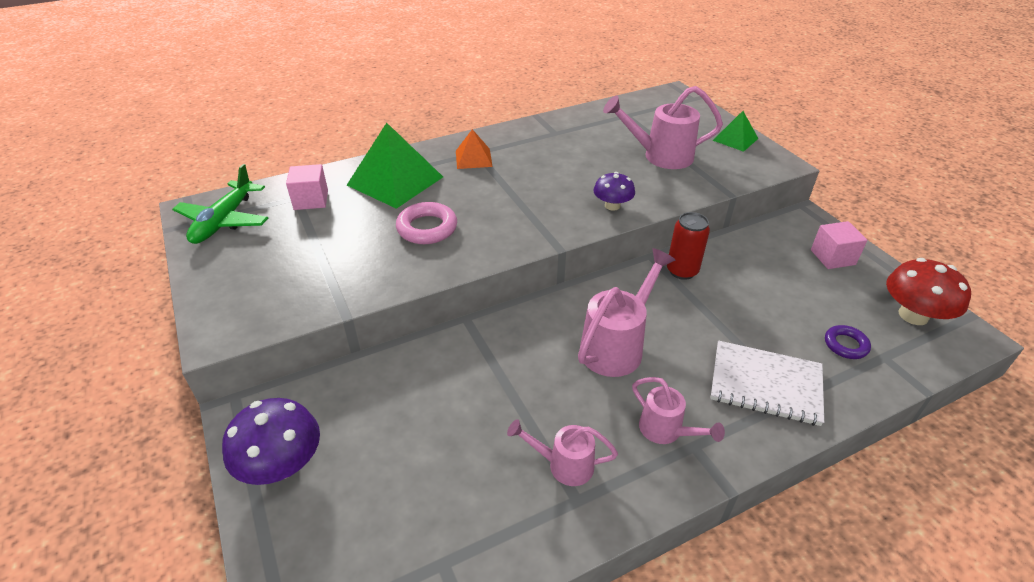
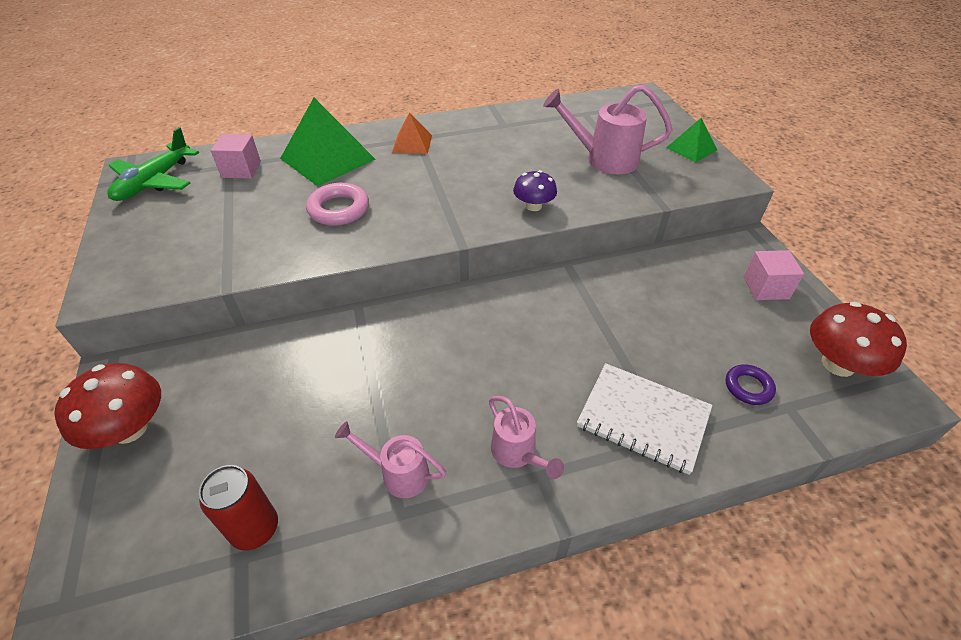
camera: 10 degrees right, 5 degrees up
purple mushroom [222,398,320,485] -> red mushroom [54,363,161,449]
pink watering can [578,248,675,377] -> none
red can [667,212,710,280] -> red can moved to [199,465,278,551]

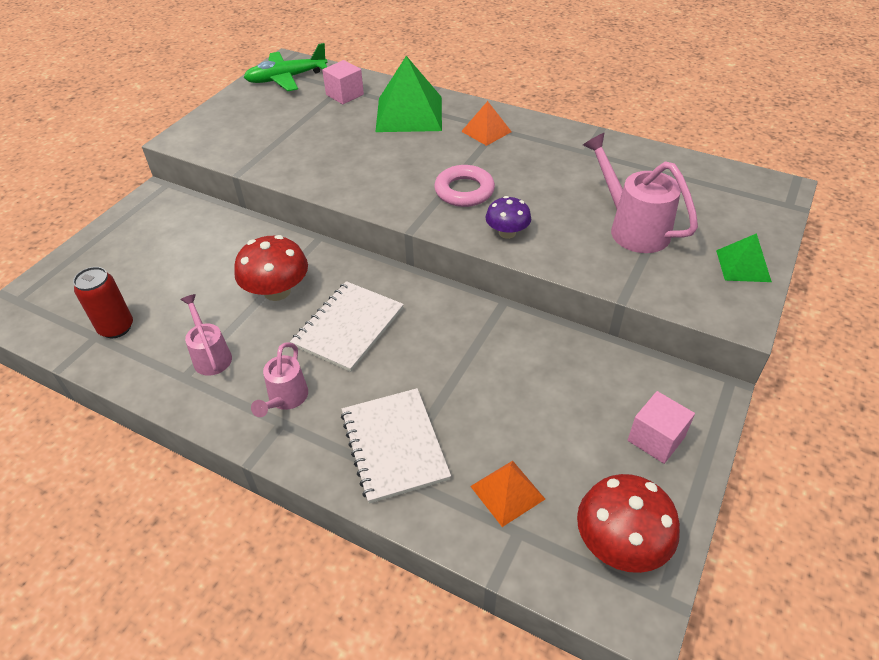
camera: 45 degrees right, 0 degrees up
red mushroom [54,363,161,449] -> red mushroom moved to [234,235,308,301]
pink ring [306,183,369,226] -> pink ring moved to [434,165,495,207]
purple ring [726,364,776,405] -> orange pyramid [470,461,545,527]
none -> white notebook [290,281,404,372]

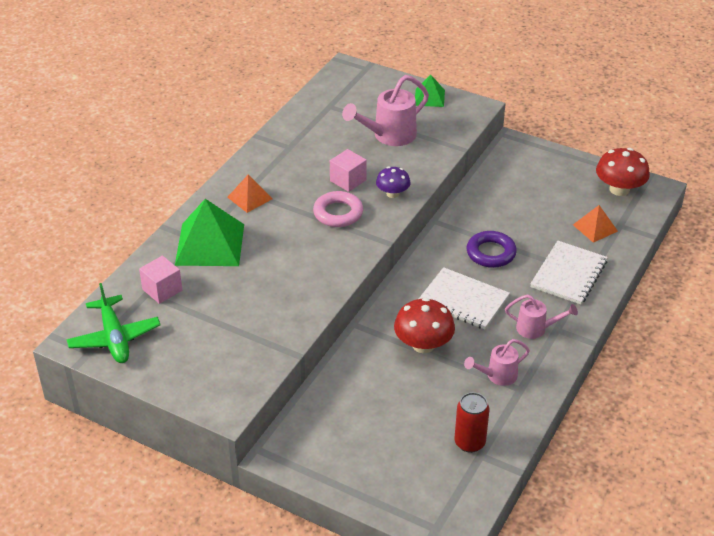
camera: 90 degrees left, 5 degrees down
white notebook [341,388,451,504] -> white notebook turned 45 degrees counterclockwise [530,241,608,305]
pink cube [628,391,695,464] -> pink cube moved to [330,149,367,192]
none -> purple ring [467,231,517,268]

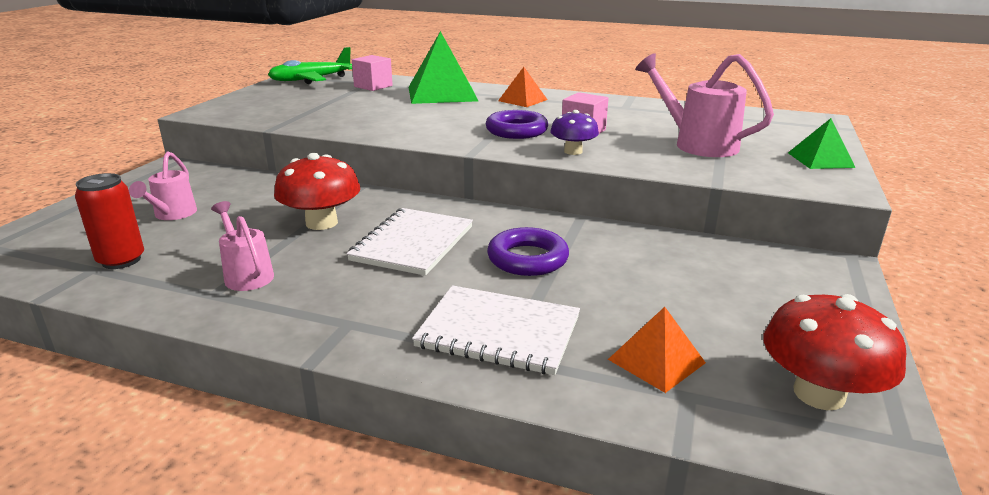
camera: 80 degrees right, 15 degrees down
pink ring [313,191,363,227] -> purple ring [486,110,548,139]
pink watering can [505,294,578,339] -> pink watering can moved to [129,151,197,220]

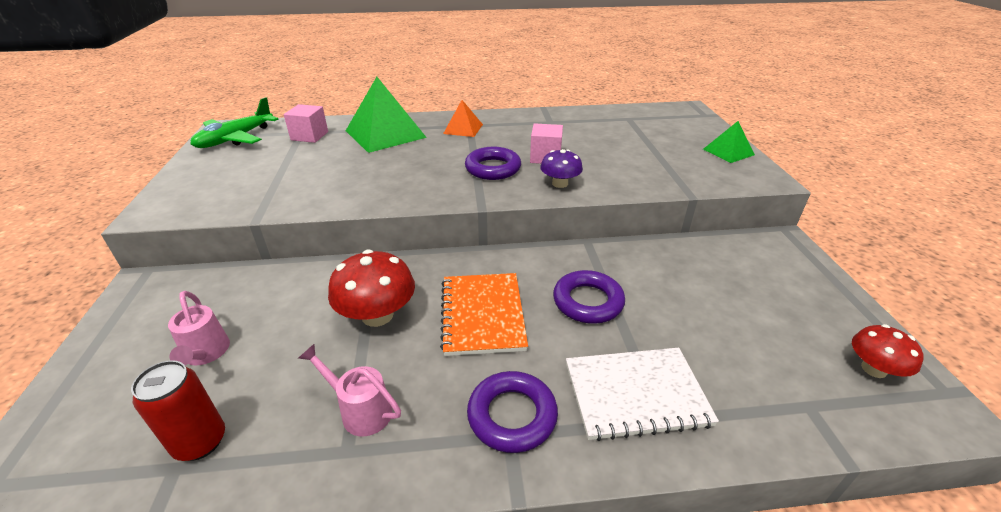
camera: 25 degrees left, 10 degrees up
white notebook [347,208,473,276] -> orange notebook [440,273,528,356]
orange pyramid [608,307,706,393] -> none
pink watering can [635,53,774,157] -> none
red mushroom [763,294,906,410] -> red mushroom [852,324,924,378], size x0.63
none -> purple ring [467,371,558,453]

